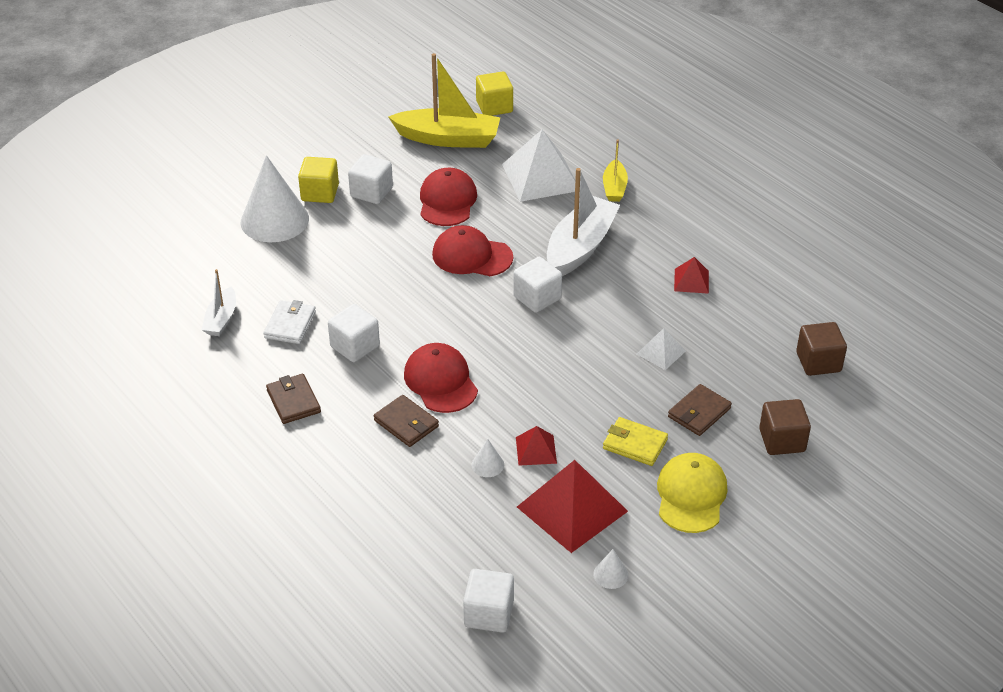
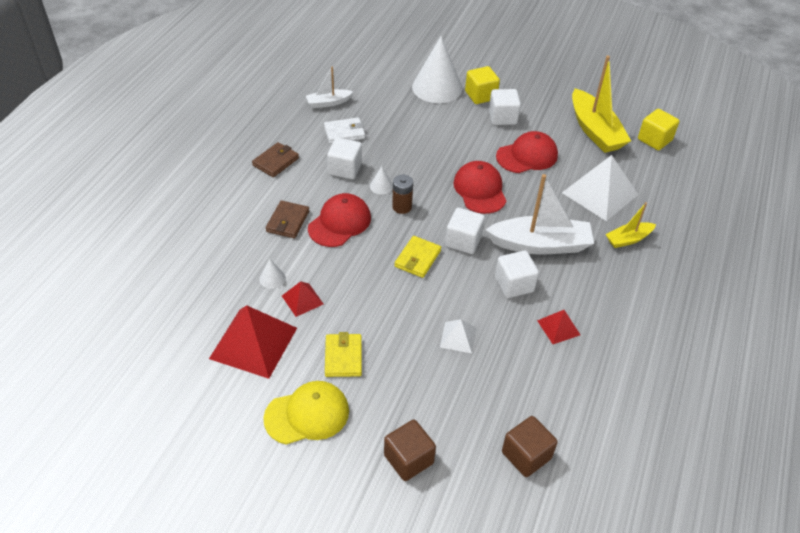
camera: 60 degrees right, 5 degrees up
white cube [463,569,514,633] -> white cube moved to [495,251,539,298]
white cone [593,549,628,589] -> white cone moved to [370,166,393,195]
brown wallet [668,384,732,436] -> none
none -> brown battery [392,175,413,214]
none -> yellow wallet [394,236,441,278]

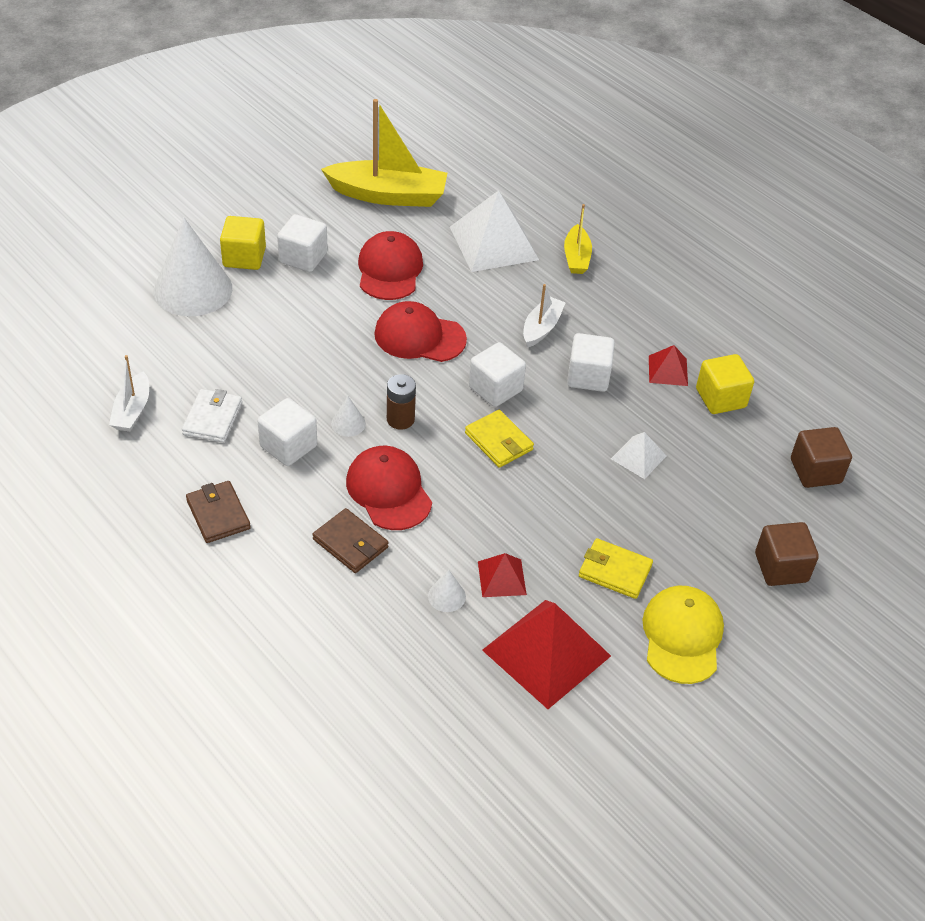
camera: 65 degrees left, 0 degrees up
white boat [485,174,594,254] -> white boat [523,284,566,347], size x0.53
yellow cube [638,109,679,150] -> yellow cube moved to [696,354,754,414]

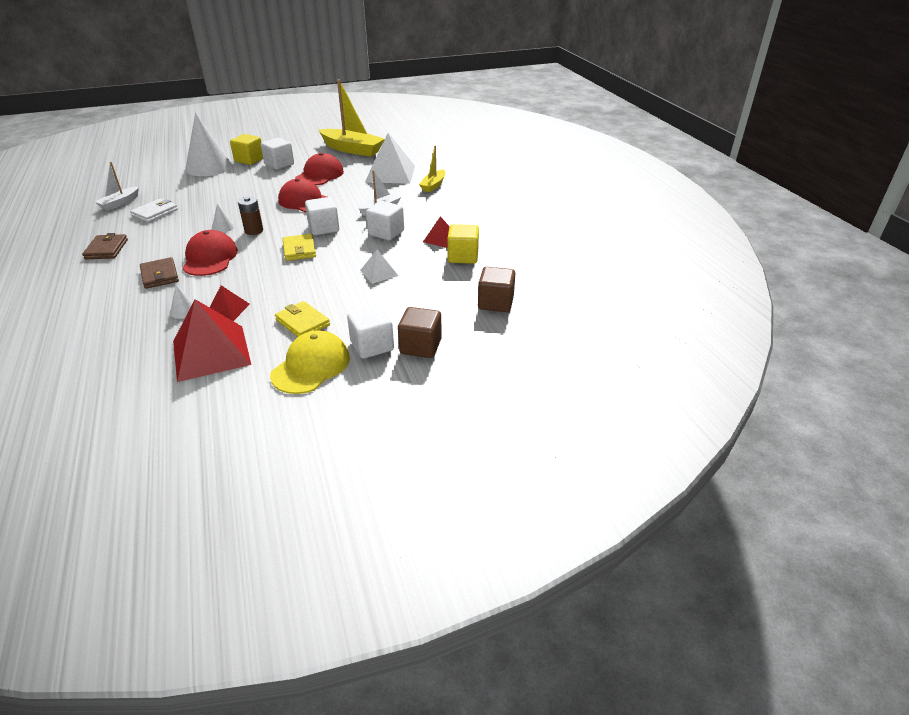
camera: 25 degrees right, 10 degrees down
white cube [258,398,317,466] -> white cube moved to [347,305,394,359]

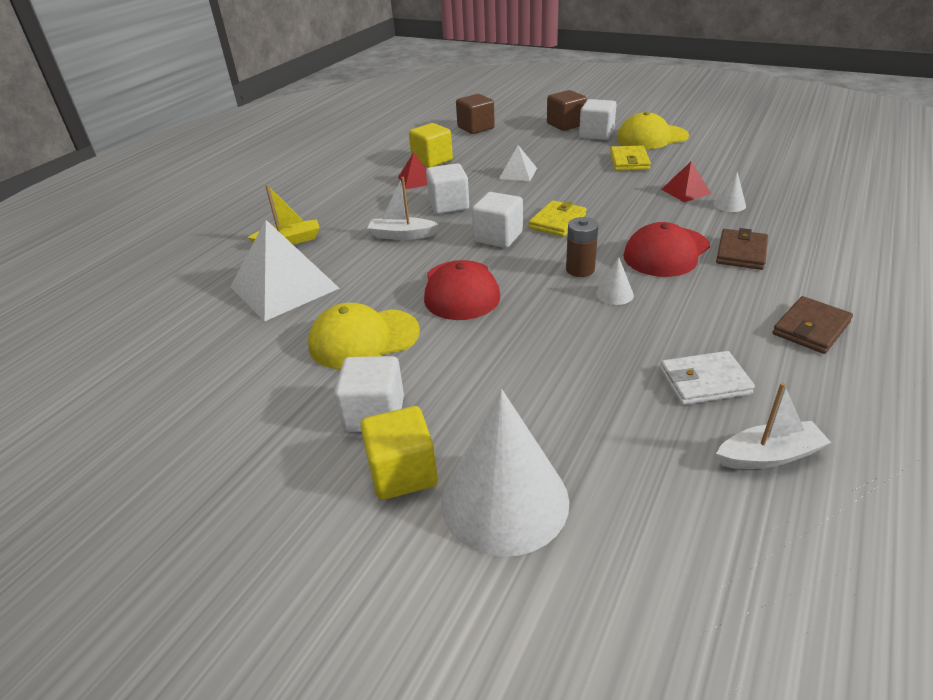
camera: 130 degrees left, 0 degrees up
red pyramid [173,299,251,382] -> none
red cap [295,153,344,185] -> yellow cap [308,303,420,369]
yellow boat [318,80,385,157] -> none

